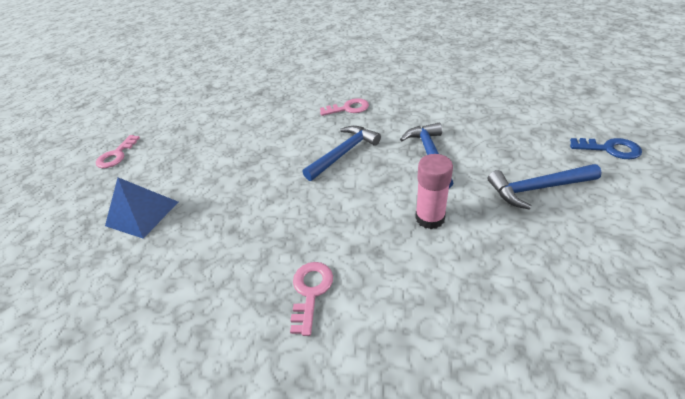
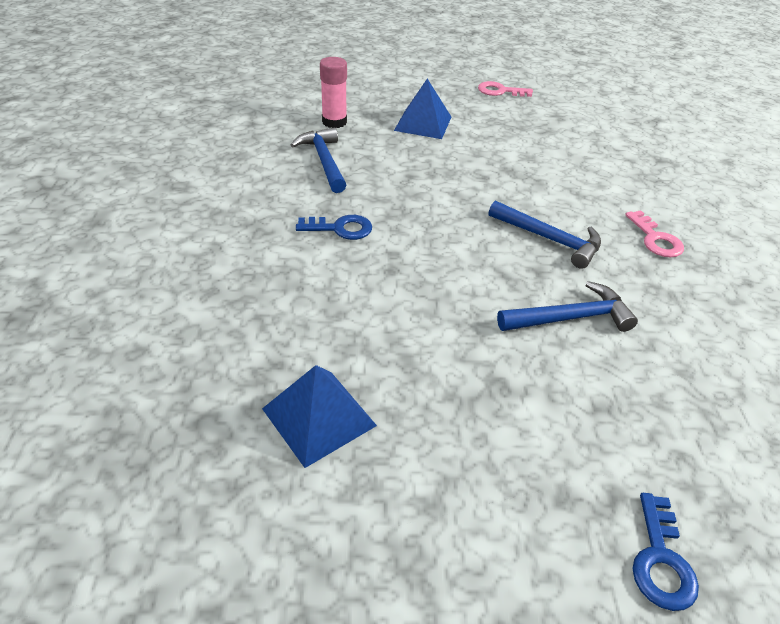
camera: 75 degrees right, 0 degrees up
pink key [290,262,333,336] -> blue key [296,215,372,240]
pink glue stick [415,154,453,229] -> pink glue stick moved to [320,57,347,128]
blue hammer [487,164,602,210] -> blue hammer moved to [291,127,346,193]
none -> blue pyramid [262,365,377,468]

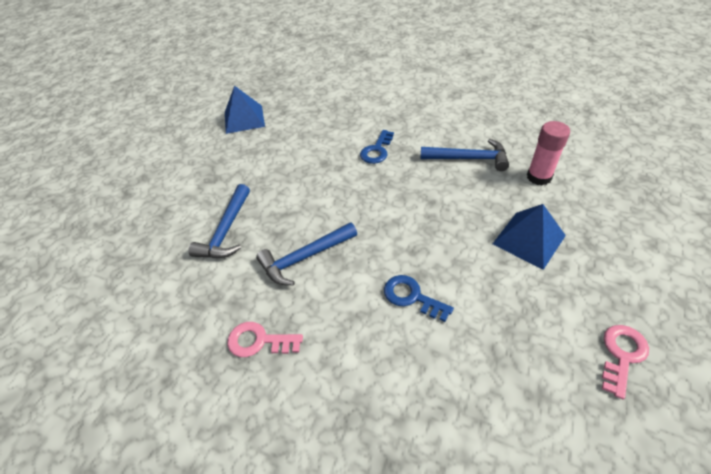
camera: 120 degrees right, 5 degrees up
blue key [632,493,699,611] -> blue key moved to [384,275,454,322]

